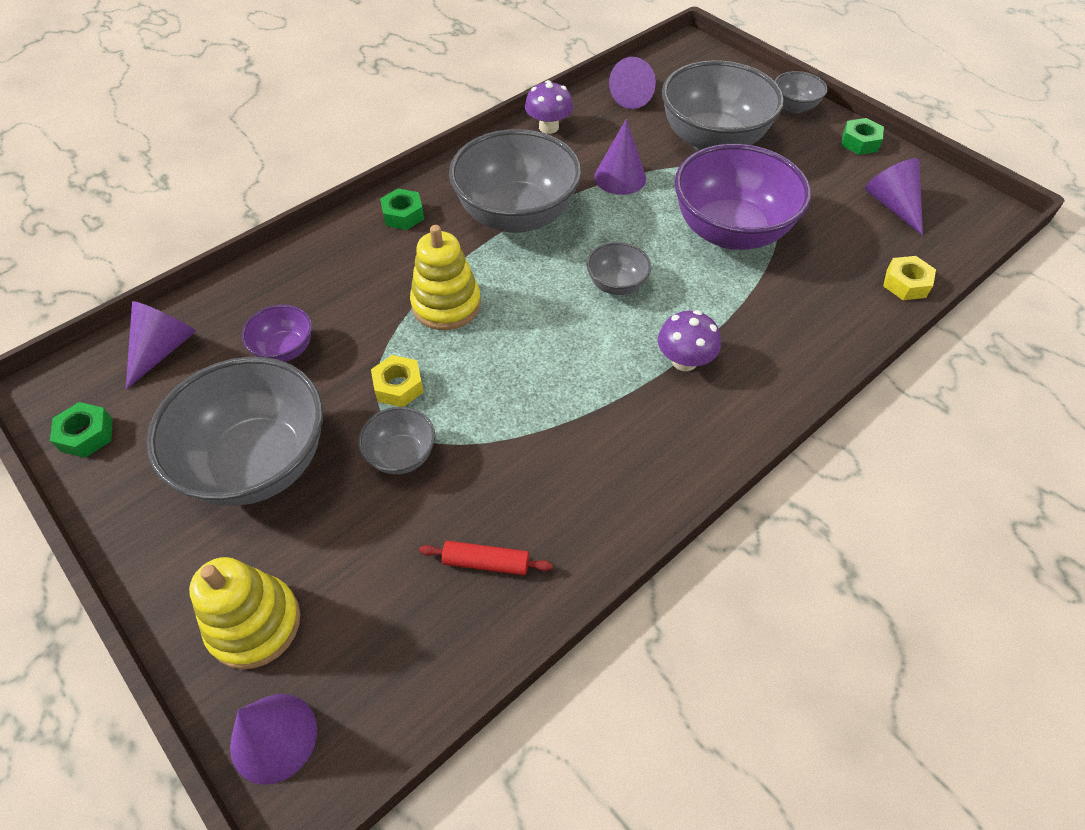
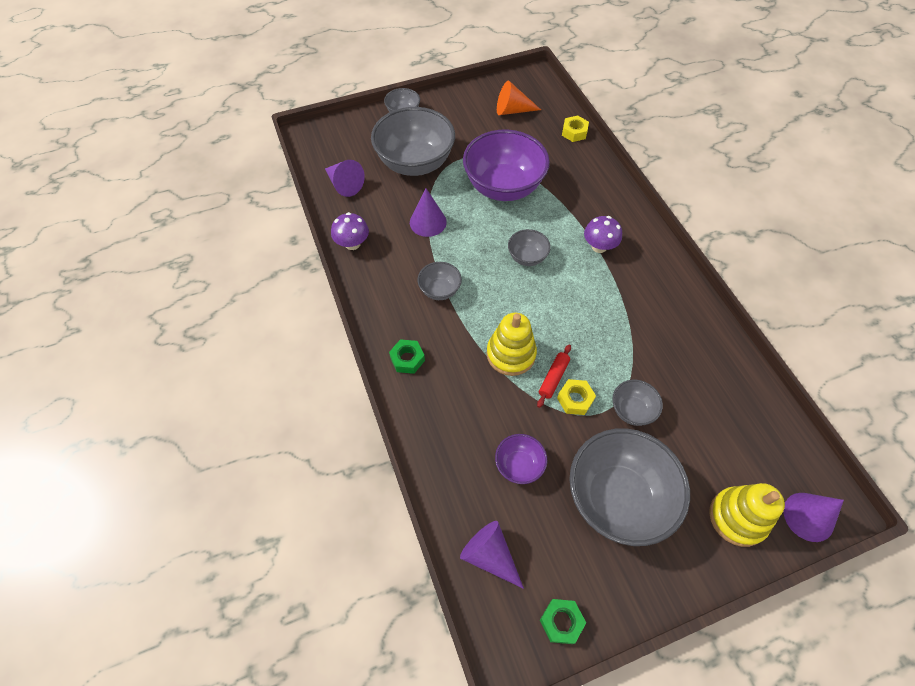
camera: 70 degrees left, 5 degrees up
red rolling pin [419,541,553,575] -> red rolling pin moved to [537,344,571,408]
grey bowl [449,129,581,233] -> grey bowl [418,262,462,300], size x0.47
green nut [841,118,884,155] -> none
purple cone [865,158,923,236] -> orange cone [497,81,541,115]

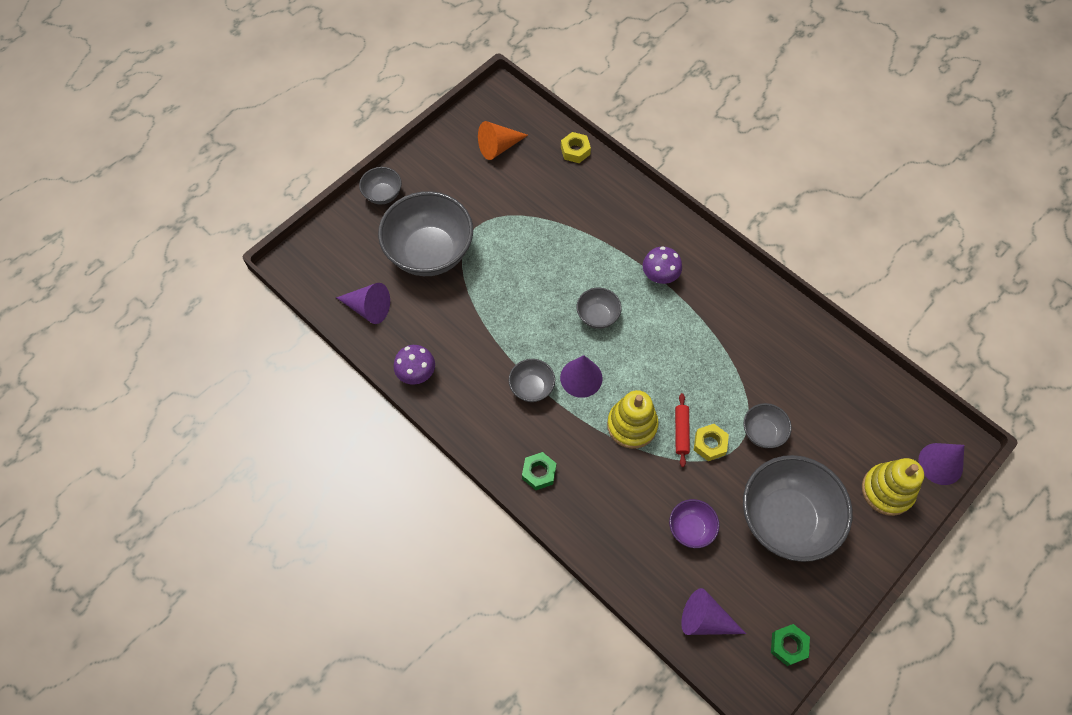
camera: 25 degrees left, 5 degrees up
purple cone [410,189,447,237] -> purple cone moved to [560,355,603,398]
purple bowl [463,129,550,201] -> none

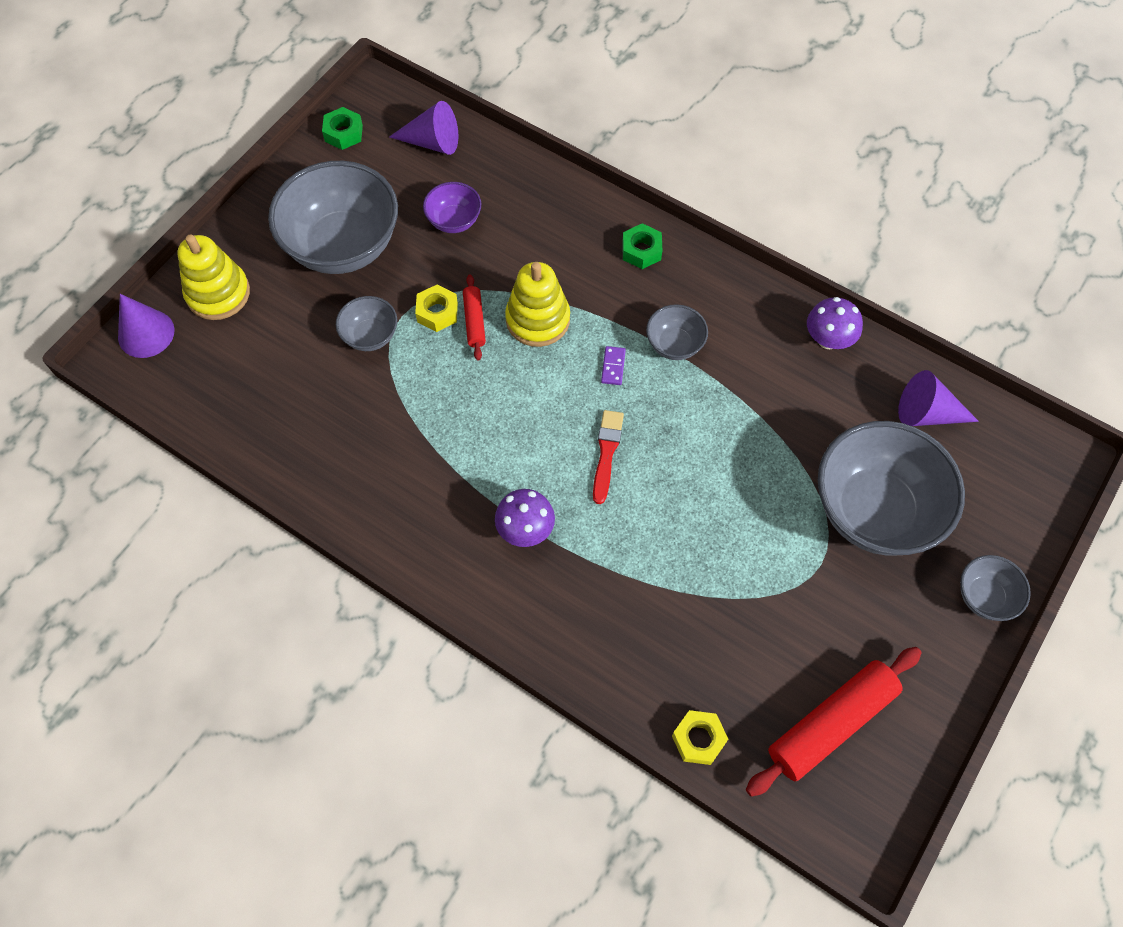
camera: 170 degrees right, 0 degrees up
orange cone [478,121,528,160] -> red rolling pin [746,647,922,797]
purple cone [560,355,603,398] -> purple domino [601,346,626,385]
grey bowl [576,288,622,329] -> red brush [593,410,624,504]

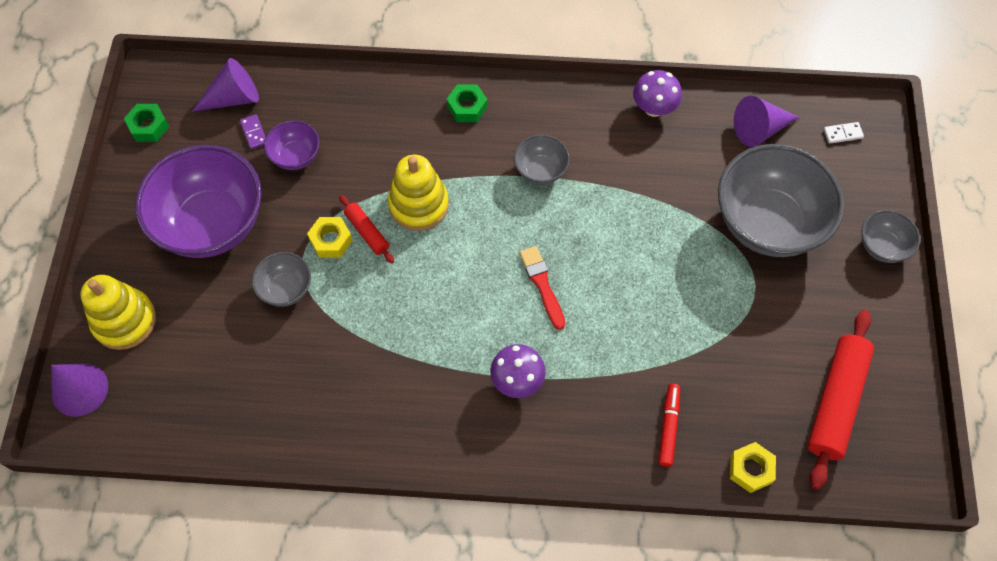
camera: 30 degrees left, 0 degrees up
grey bowl [268,161,398,274] -> purple bowl [135,145,262,258]
purple domino [601,346,626,385] -> purple domino moved to [240,114,266,149]
none -> red marker [658,384,680,467]
none -> white domino [824,122,864,144]

